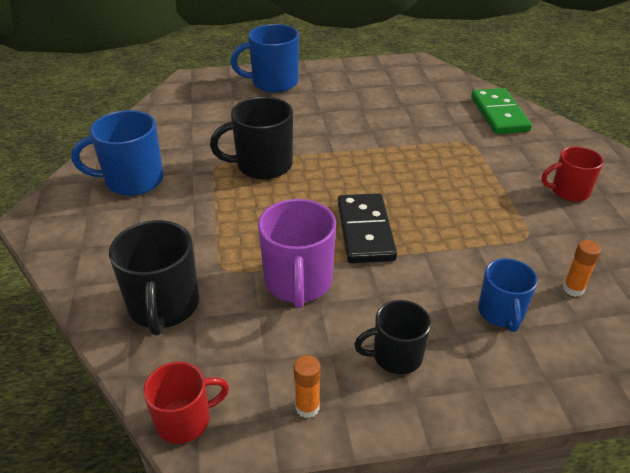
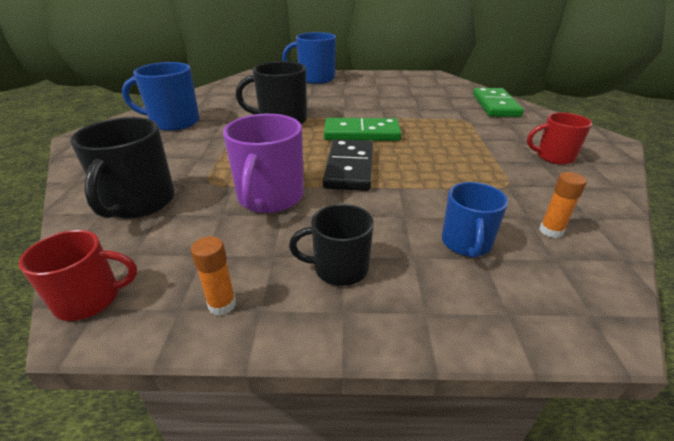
camera: 10 degrees right, 5 degrees down
none -> green domino [324,118,402,141]

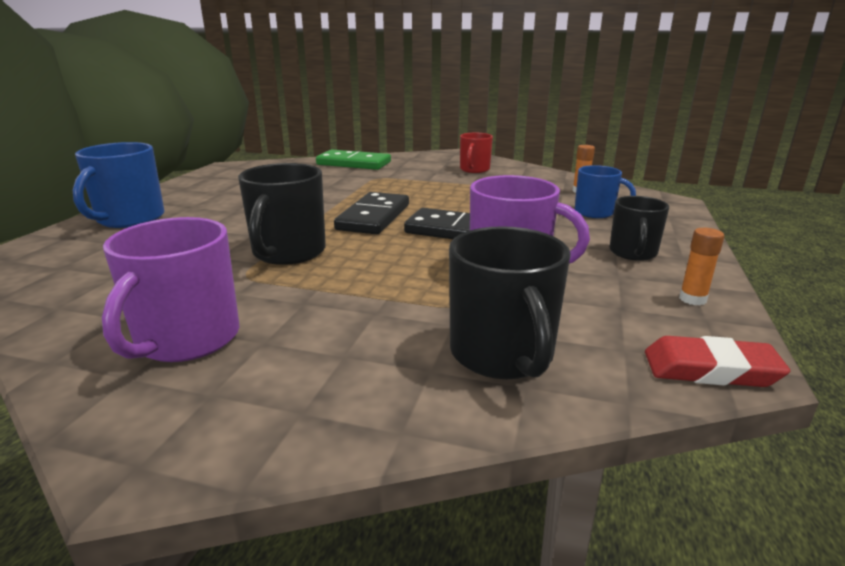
camera: 75 degrees left, 10 degrees down
red mug [19,230,137,321] -> red eraser [645,336,790,387]
black mug [70,117,175,219] -> black mug turned 60 degrees clockwise [449,226,571,379]
blue mug [122,62,200,131] -> purple mug [102,217,239,362]
green domino [324,118,402,141] -> black domino [334,192,409,234]

